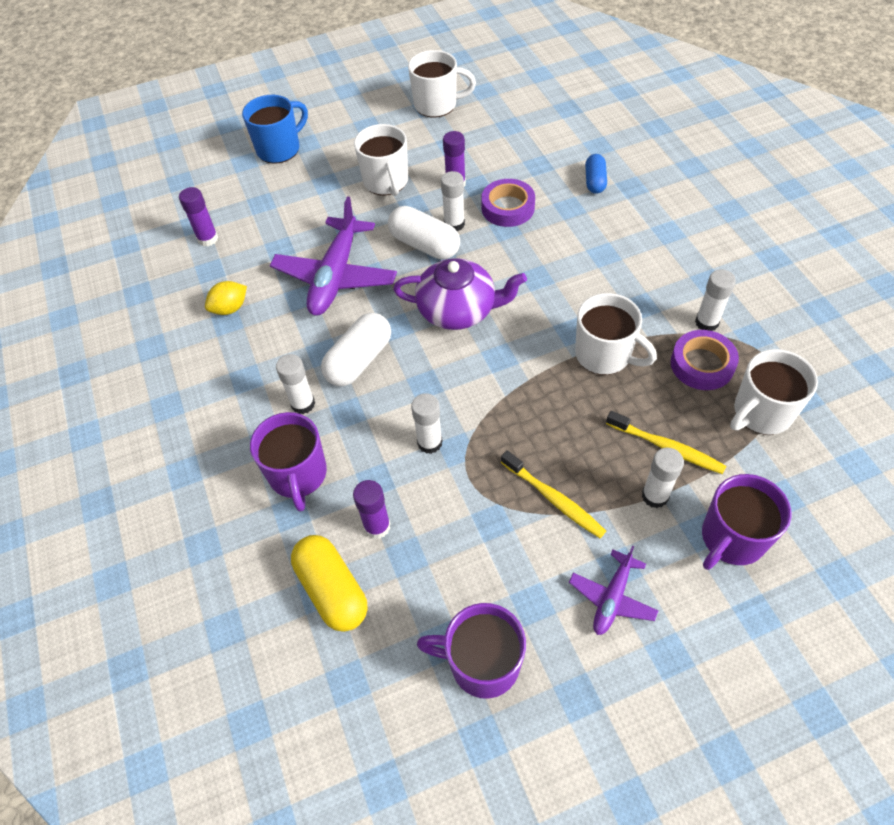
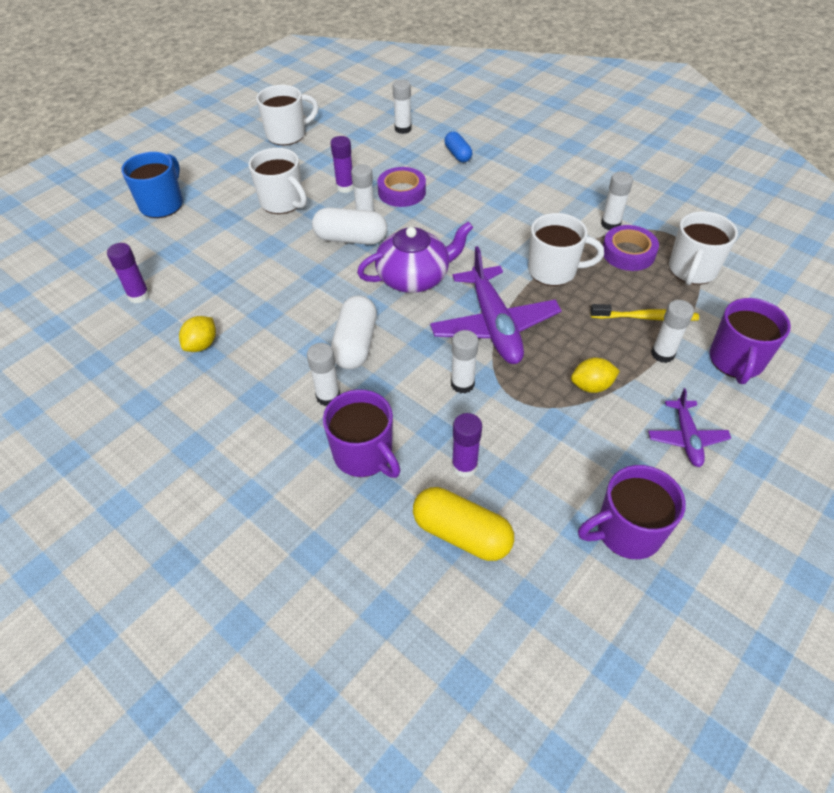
camera: 30 degrees left, 5 degrees down
purple plane [270,196,397,316] -> purple plane moved to [430,246,562,364]
yellow toothbrush [501,450,606,538] -> yellow lemon [571,357,620,393]
none -> white glue stick [393,80,412,134]

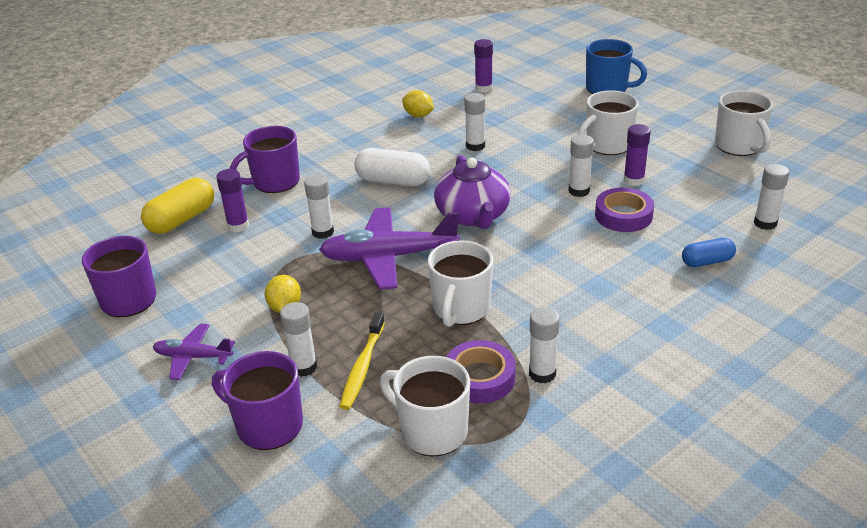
camera: 100 degrees right, 15 degrees down
white glue stick [307,343,340,406] -> white glue stick moved to [464,93,485,151]
white capsule [312,207,387,245] -> none

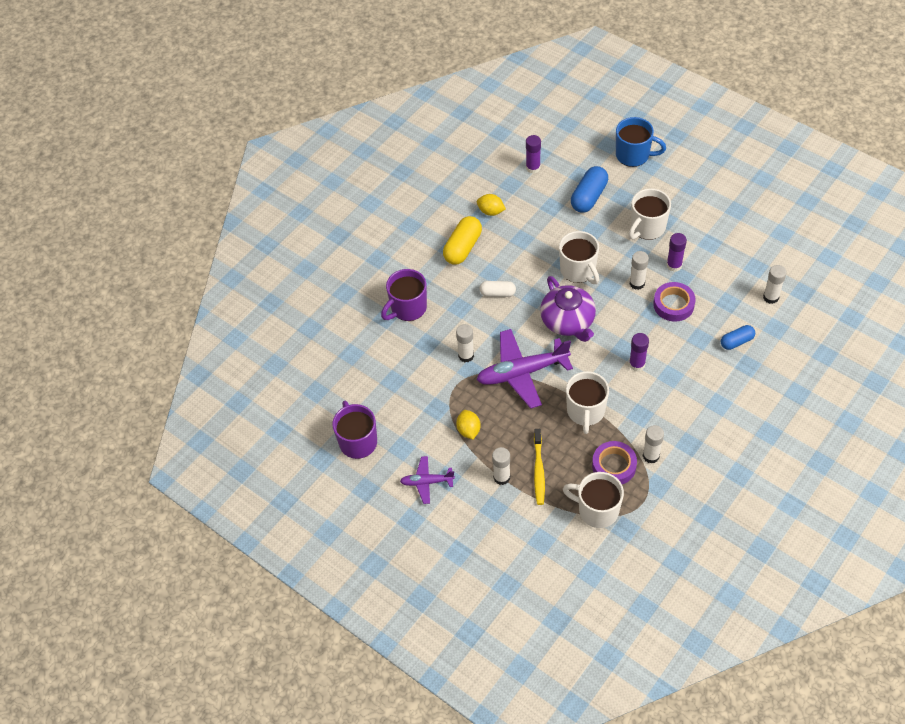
camera: 10 degrees left, 20 degrees up
yellow capsule [141,178,214,234] -> yellow capsule moved to [443,216,482,265]
purple mug [212,351,303,450] -> none
purple glue stick [216,169,249,232] -> purple glue stick moved to [629,333,649,371]
white capsule [354,148,430,186] -> white capsule [479,281,516,297], size x0.62
white glue stick [464,93,485,151] -> none
white mug [715,90,773,156] -> white mug moved to [559,231,599,284]
none -> blue capsule [571,166,608,213]

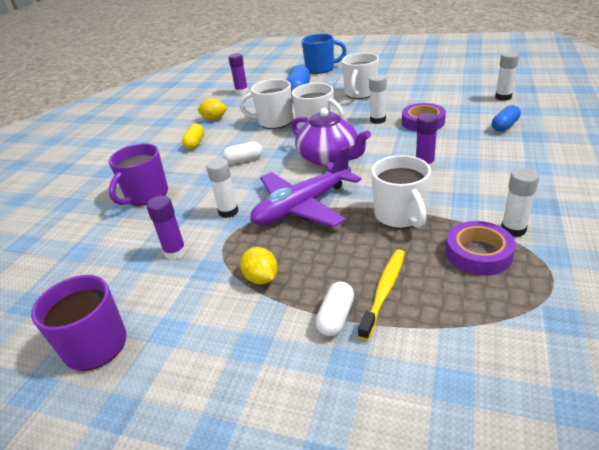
camera: 20 degrees left, 20 degrees down
purple plane [400,456,455,504] -> none
yellow capsule [443,216,482,265] -> yellow capsule [182,124,204,150], size x0.62
white glue stick [492,447,510,485] -> white capsule [315,282,354,336]
yellow toothbrush [534,429,545,505] -> yellow toothbrush turned 135 degrees counterclockwise [358,249,405,340]
white mug [563,472,624,528] -> white mug moved to [239,79,293,129]
purple glue stick [667,233,687,272] -> purple glue stick moved to [146,196,186,260]

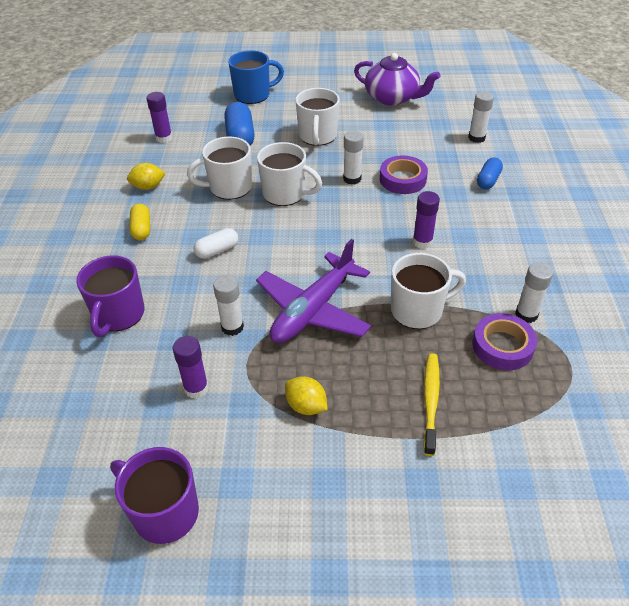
camera: 20 degrees left, 10 degrees up
purple teapot [292,108,371,166] -> purple teapot moved to [354,53,440,105]
white capsule [315,282,354,336] -> none
white mug [371,155,431,229] -> white mug turned 75 degrees counterclockwise [391,253,466,329]

